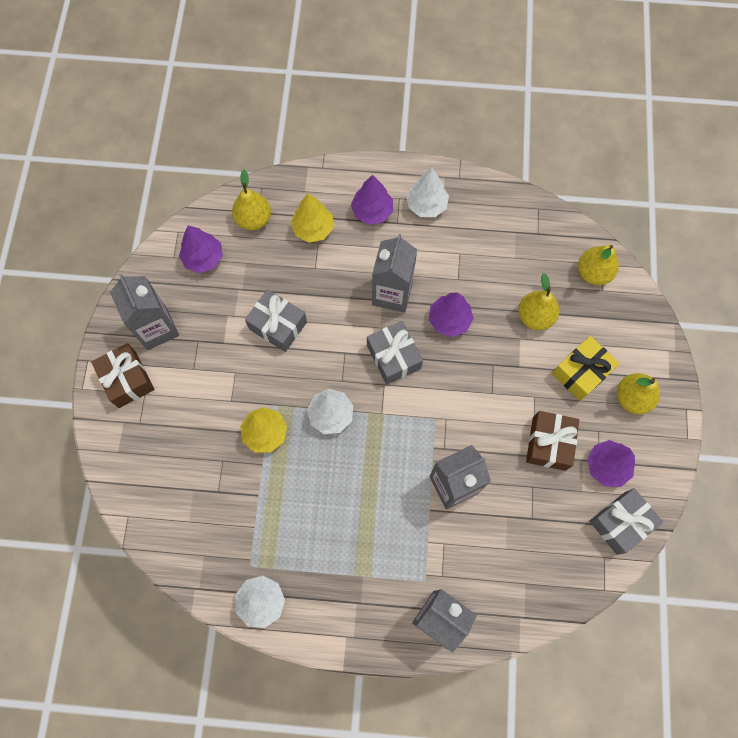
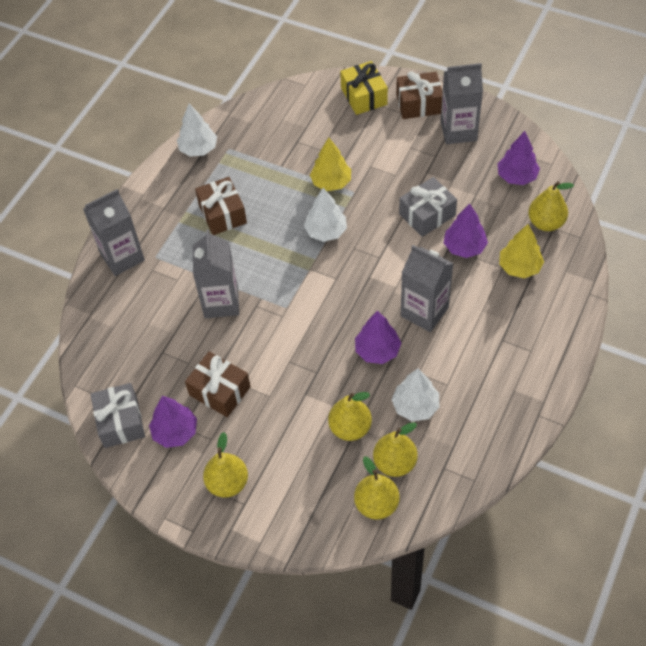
camera: 115 degrees right, 15 degrees down
purple tree [351,175,393,225] -> purple tree moved to [444,203,488,258]
grey gift [367,321,423,385] -> none
white tree [406,168,449,217] -> white tree moved to [391,369,439,421]
yellow gift [552,336,620,401] -> yellow gift moved to [340,61,388,115]
none -> brown gift [195,177,247,235]
none -> yellow pear [373,422,418,477]

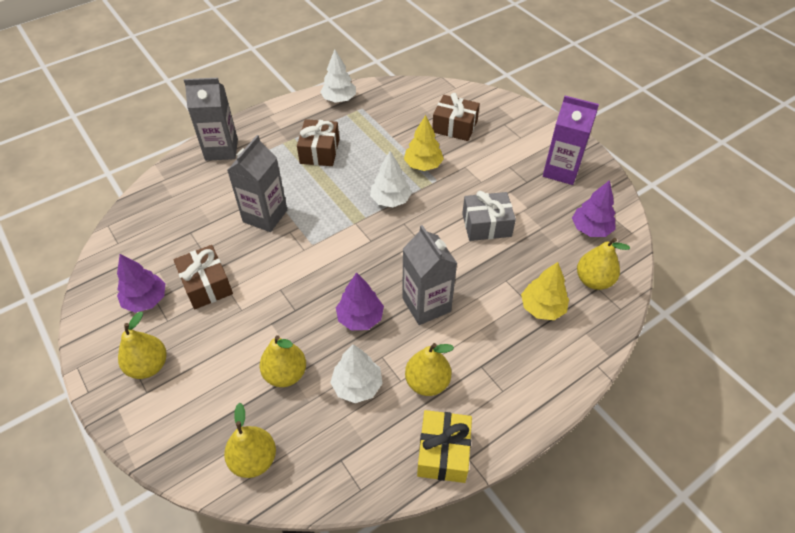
camera: 25 degrees right, 5 degrees down
grey gift [90,383,145,448] -> none
yellow gift [340,61,388,115] -> yellow gift moved to [417,410,472,483]
yellow pear [373,422,418,477] -> yellow pear moved to [405,343,454,396]
brown gift [396,71,443,119] -> brown gift moved to [432,93,480,141]
grey carton [441,63,483,144] -> purple carton [543,96,599,185]
purple tree [444,203,488,258] -> none

